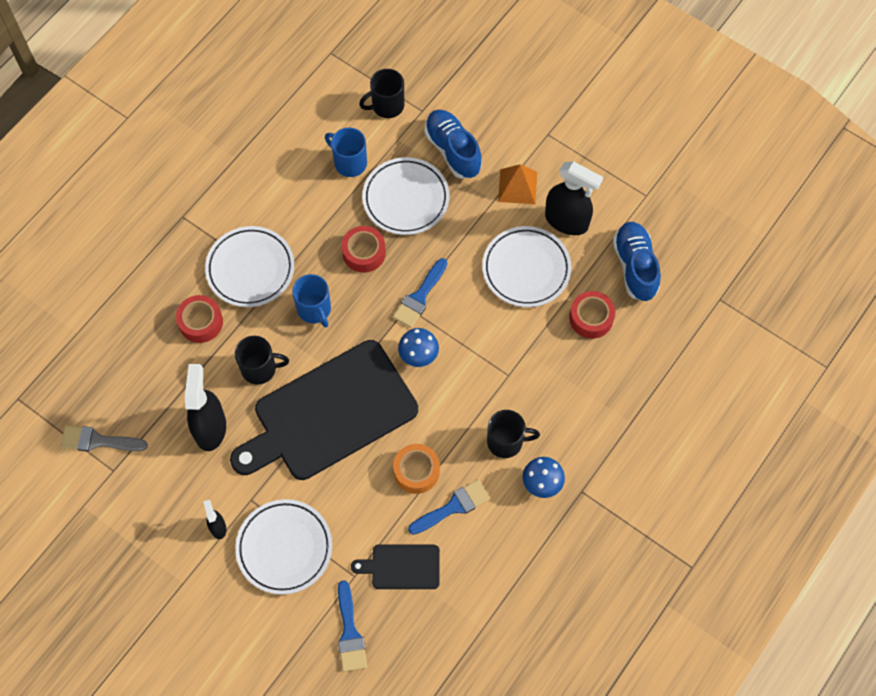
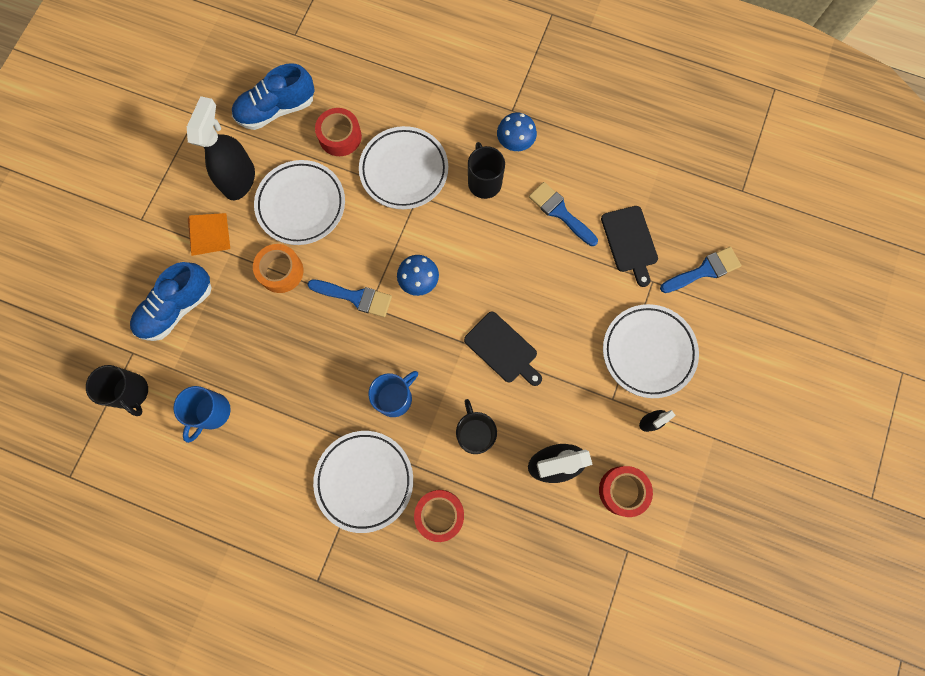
camera: 105 degrees left, 10 degrees up
grey brush [61,425,148,452] -> none
black cutting board [230,340,418,480] -> black cutting board [464,312,542,386], size x0.45
red tape [341,226,386,273] -> red tape moved to [599,466,653,517]
white plate [362,157,449,235] -> white plate moved to [359,126,448,209]
orange tape [393,444,440,494] -> orange tape moved to [253,244,303,293]

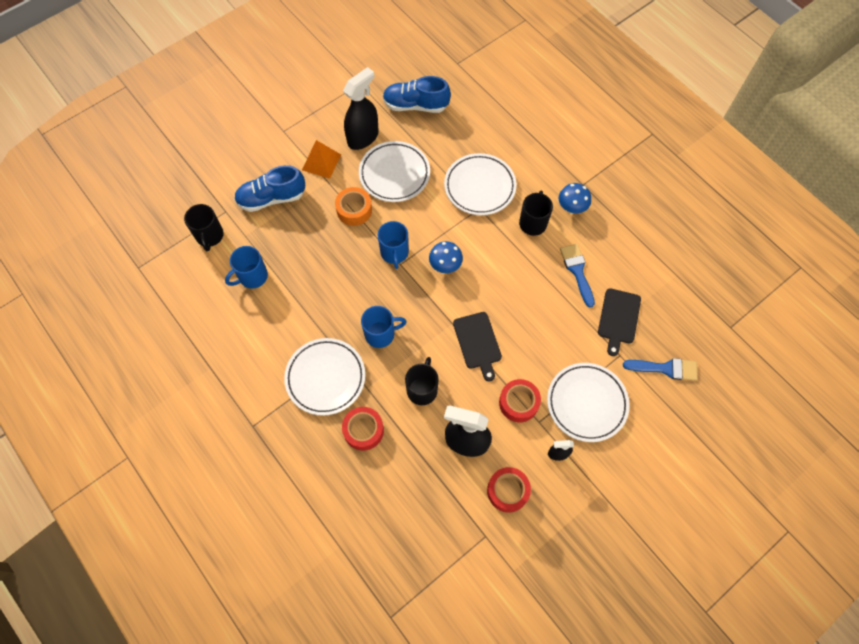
camera: 30 degrees right, 10 degrees down
blue brush [307,280,392,317] -> blue mug [378,221,409,269]
red tape [315,108,362,156] -> red tape moved to [499,379,541,422]

